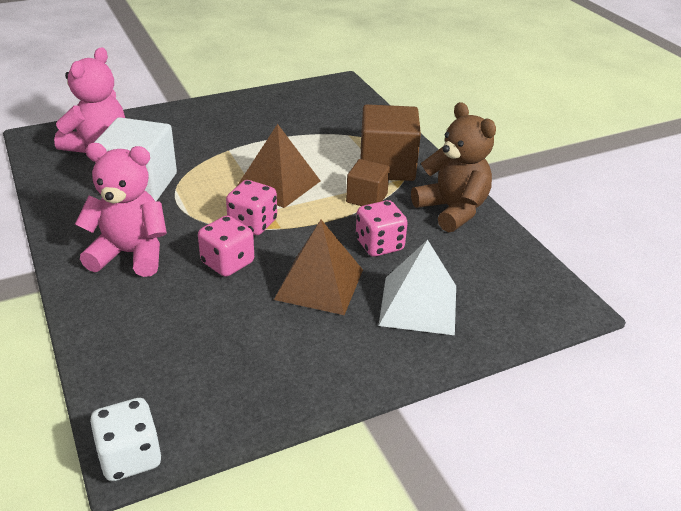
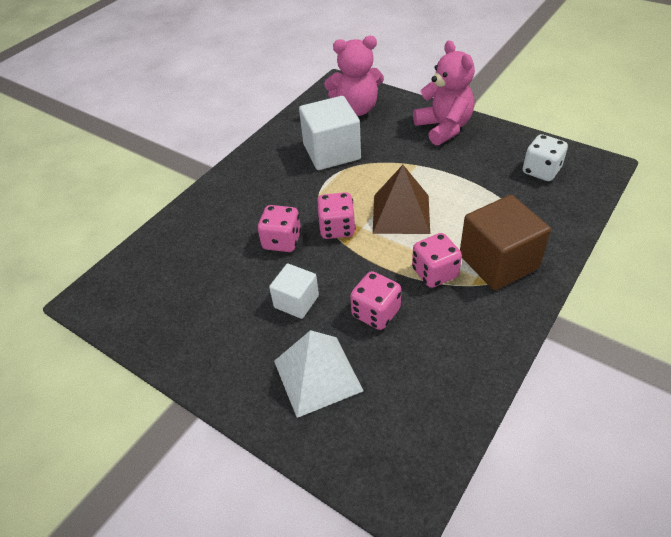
camera: 65 degrees right, 10 degrees up
pink teddy bear [75,143,167,277] -> pink teddy bear moved to [413,40,475,146]
white dice [90,398,161,481] -> white dice moved to [523,134,568,181]
brown pyramid [274,220,363,315] -> white cube [269,263,319,319]
brown cube [346,159,390,206] -> pink dice [412,233,462,288]
brown teddy bear [411,102,496,232] -> none

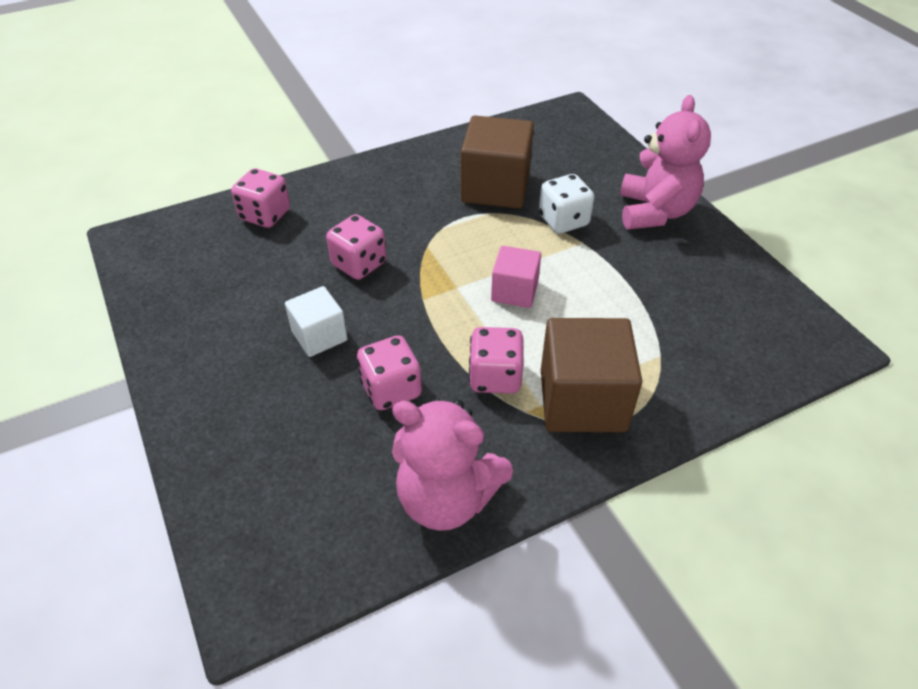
camera: 25 degrees right, 0 degrees up
white pyramid [274,330,364,418] -> none
white cube [299,96,361,170] -> brown cube [461,115,534,209]
pink dice [317,192,356,239] -> pink dice moved to [231,168,290,228]
pink teddy bear [324,36,384,116] -> pink teddy bear moved to [392,399,513,531]
brown pyramid [373,165,430,234] -> pink cube [491,246,541,308]
white dice [523,134,568,181] -> white dice moved to [539,174,594,234]

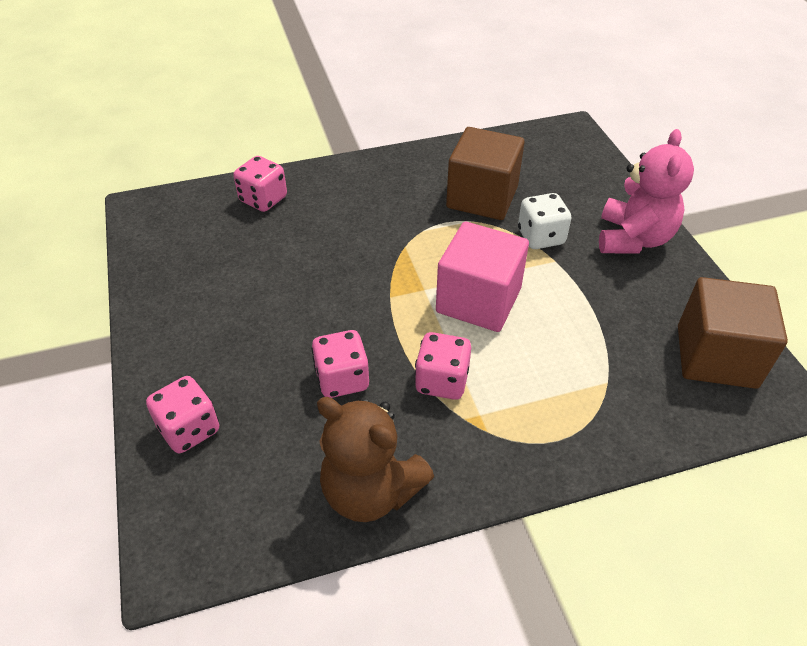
camera: 10 degrees right, 0 degrees up
white cube [285,286,348,357] -> none
pink dice [326,214,387,280] -> pink dice moved to [146,376,219,453]
pink teddy bear [392,399,513,531] -> brown teddy bear [317,397,434,522]
pink cube [491,246,541,308] -> pink cube [436,222,529,332], size x1.73
brown cube [541,318,642,432] -> brown cube moved to [678,277,788,389]

